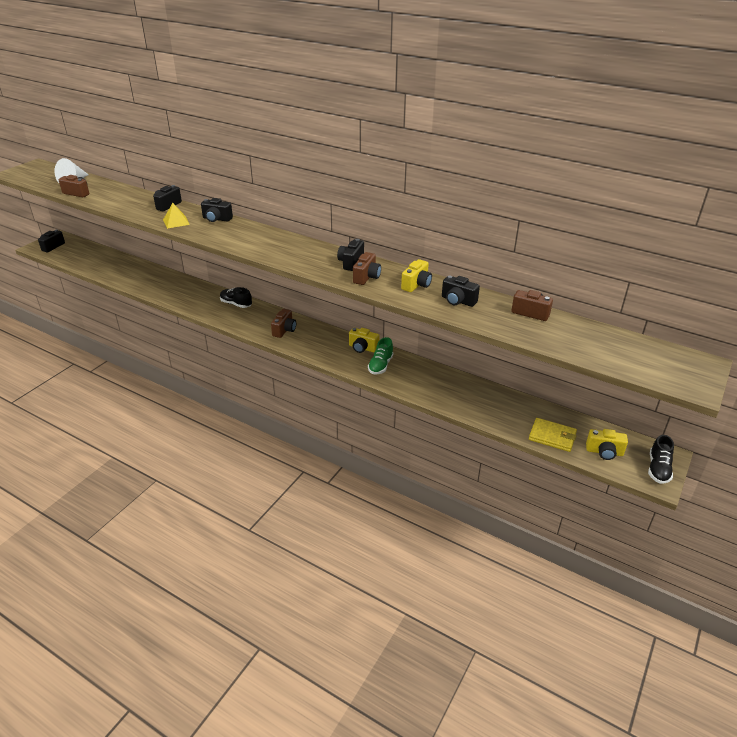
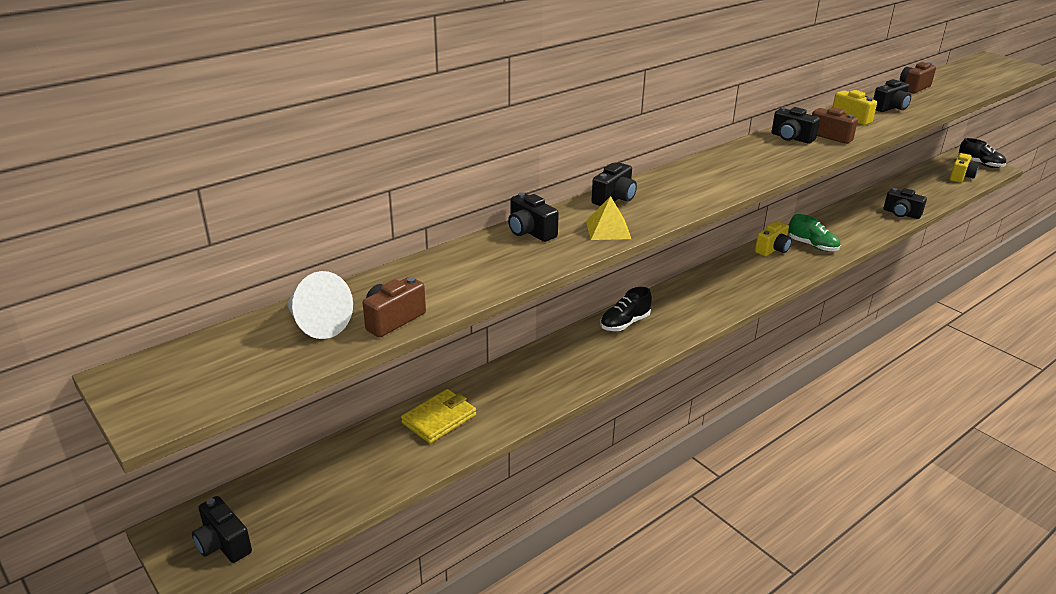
camera: 70 degrees left, 5 degrees down
brown camera [271,309,296,338] -> none
yellow wallet [529,418,577,452] -> yellow wallet moved to [401,389,476,444]
none -> black camera [884,188,927,219]

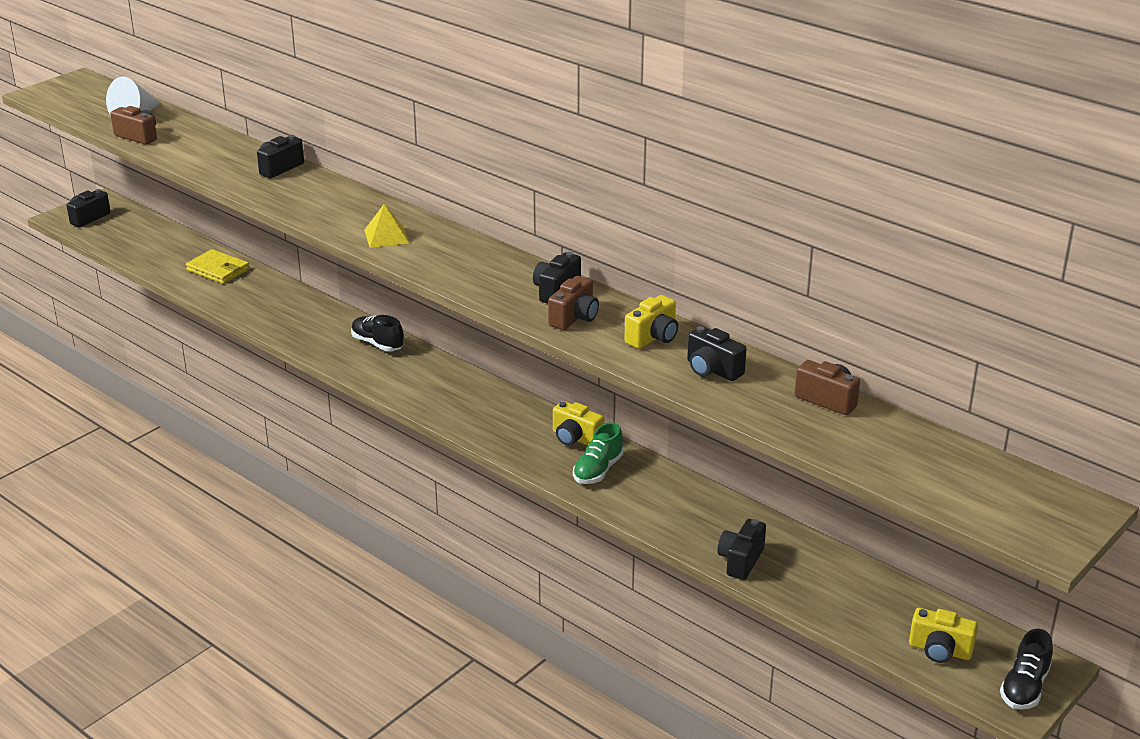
camera: 80 degrees right, 0 degrees up
yellow pyramid [586,196,631,240] -> yellow pyramid moved to [364,204,409,248]
black camera [591,163,637,206] -> none

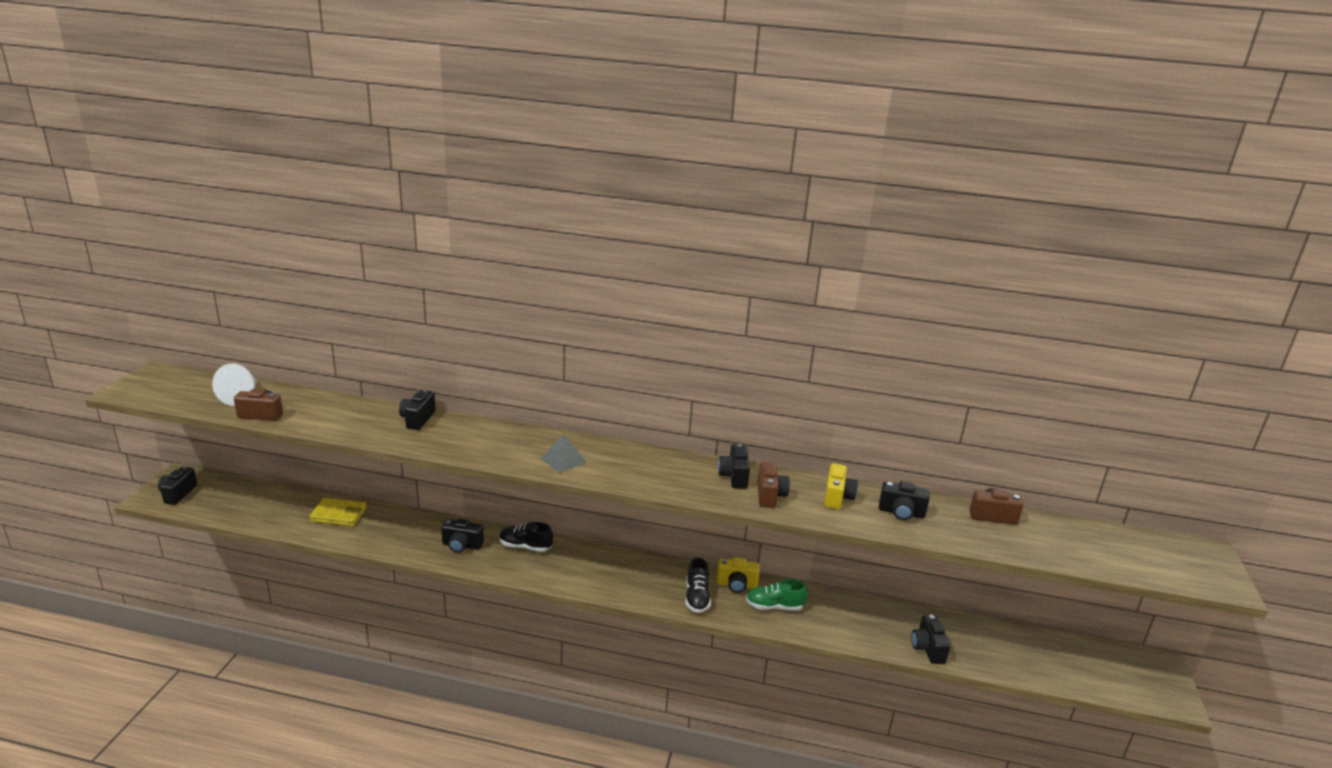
camera: 30 degrees left, 5 degrees down
yellow pyramid [364,204,409,248] -> grey pyramid [540,434,586,473]
green shoe [573,422,624,484] -> green shoe turned 90 degrees clockwise [746,579,808,611]
yellow camera [909,608,978,663] -> none
black shoe [1000,629,1053,709] -> black shoe moved to [685,558,711,613]
none -> black camera [441,518,484,553]

